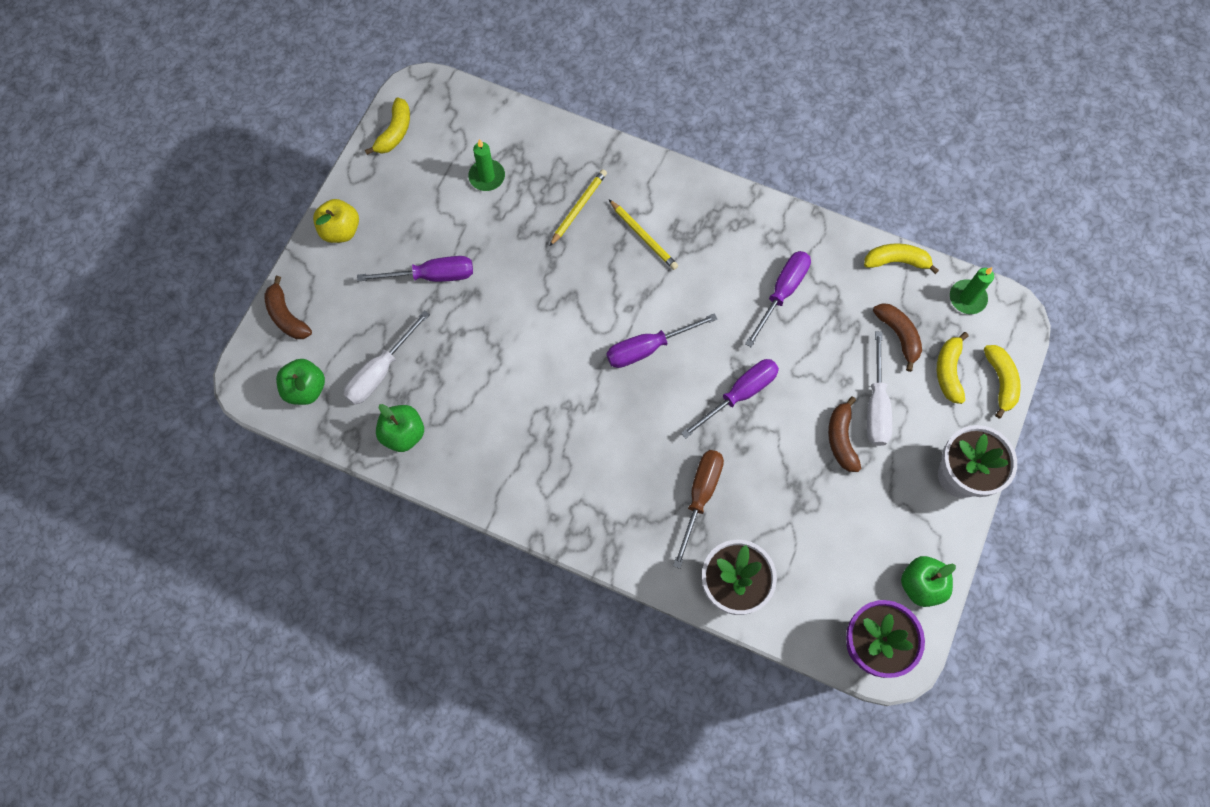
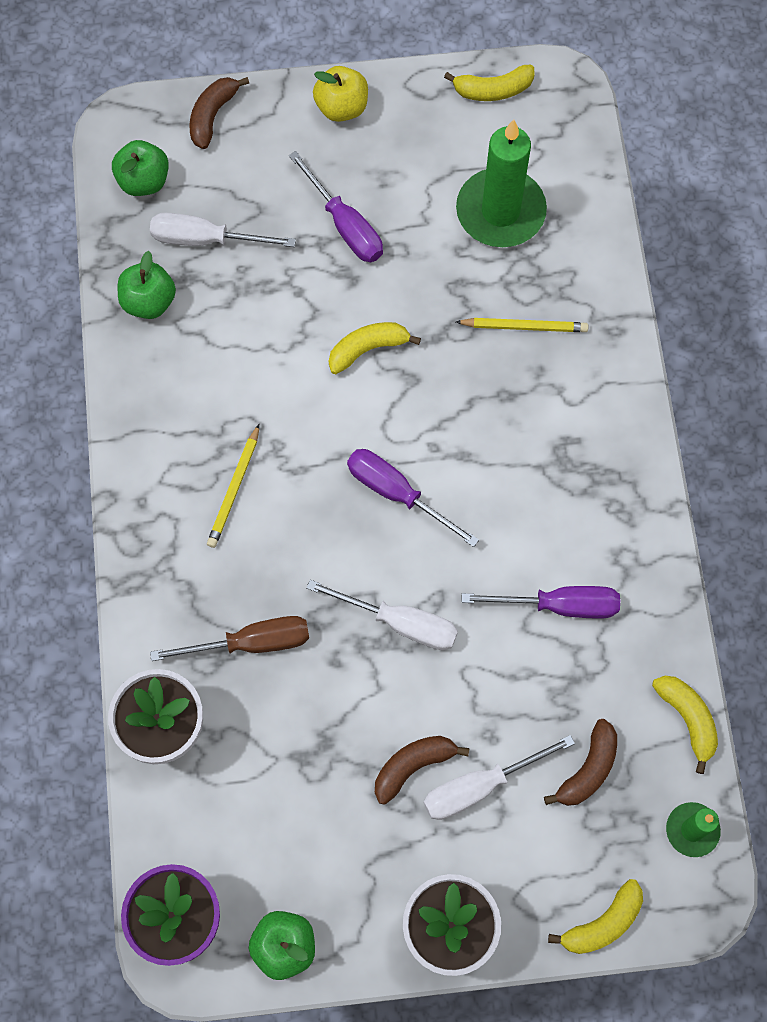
camera: 60 degrees right, 0 degrees up
green candle [468,139,505,191] -> green candle [456,119,547,247], size x1.89
yellow pencil [608,199,678,270] -> yellow pencil moved to [207,424,259,548]
purple screwdriver [681,359,779,439] -> white screwdriver [306,580,458,650]
yellow banana [937,332,968,404] -> yellow banana moved to [329,322,421,374]

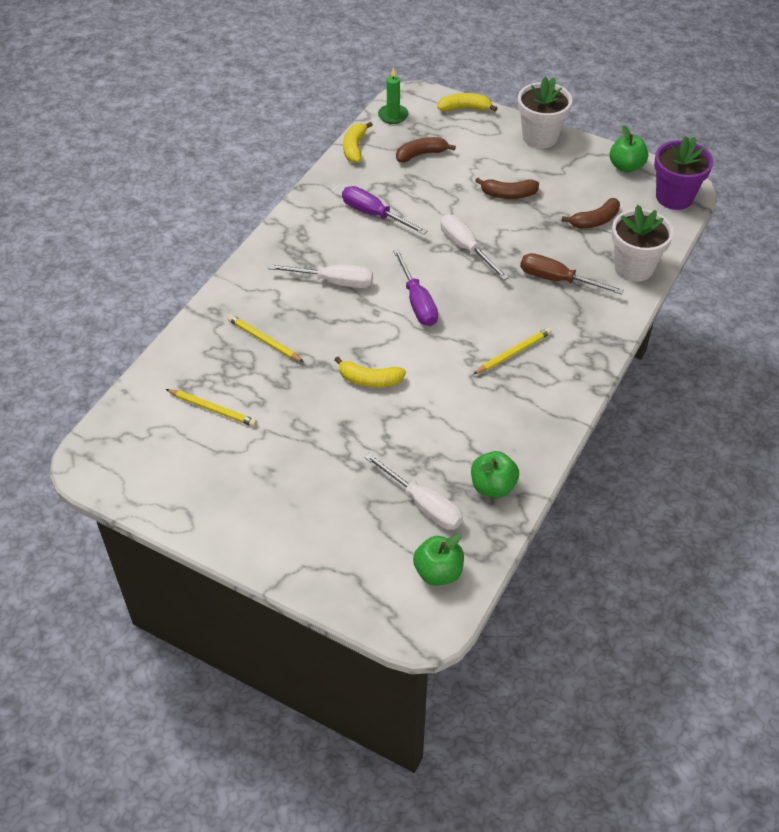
camera: 145 degrees left, 20 degrees down
brown banana [189,77,249,149] -> brown banana moved to [562,198,620,229]
purple screwdriver [289,151,383,262] -> none
yellow apple [313,66,368,122] -> none
white screwdriver [423,735,575,820] -> white screwdriver moved to [268,264,373,288]
yellow banana [444,65,535,101] -> none
green candle [456,119,547,247] -> yellow pencil [166,389,257,427]

